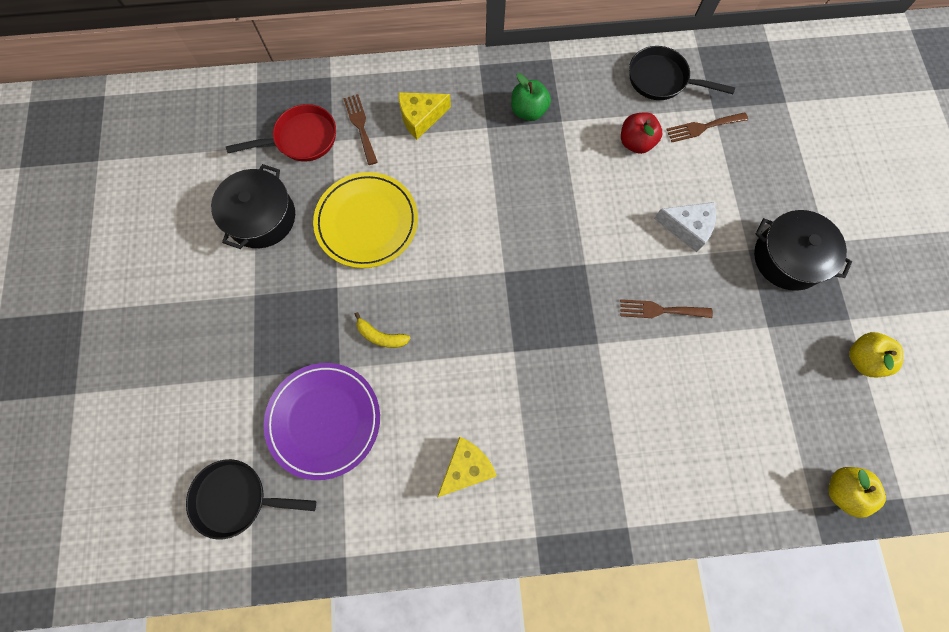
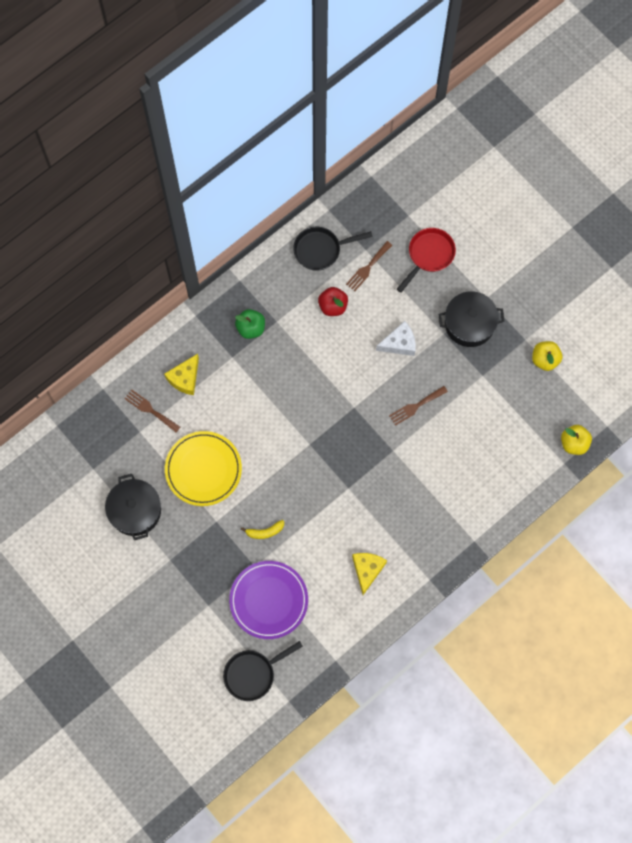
camera: 35 degrees left, 0 degrees up
red pan [226,104,336,162] -> red pan moved to [397,228,456,293]

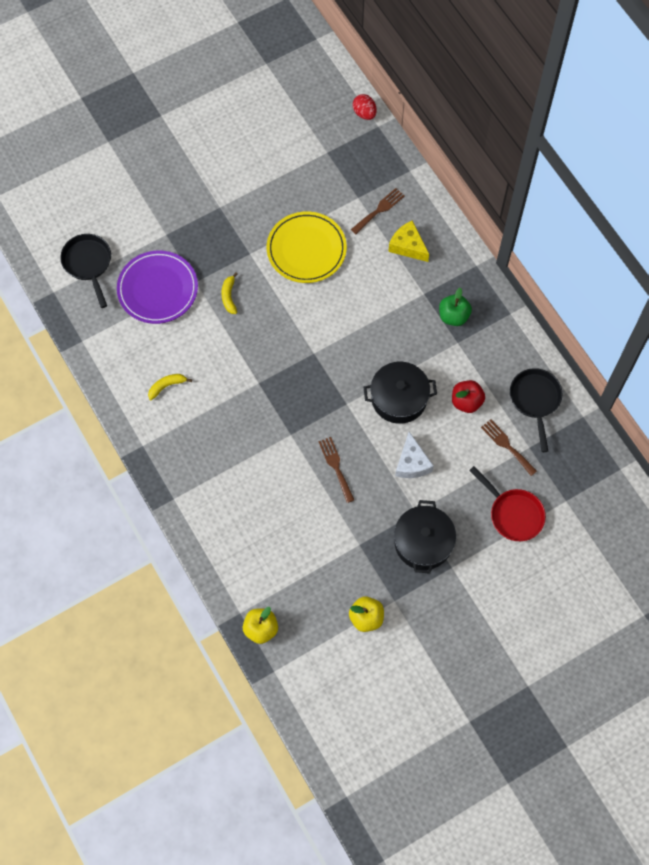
camera: 100 degrees right, 5 degrees down
black pot [105,474,161,540] -> black pot moved to [364,362,437,424]
yellow cheese [352,553,387,595] -> yellow banana [148,374,192,400]
none -> red egg [353,94,377,120]

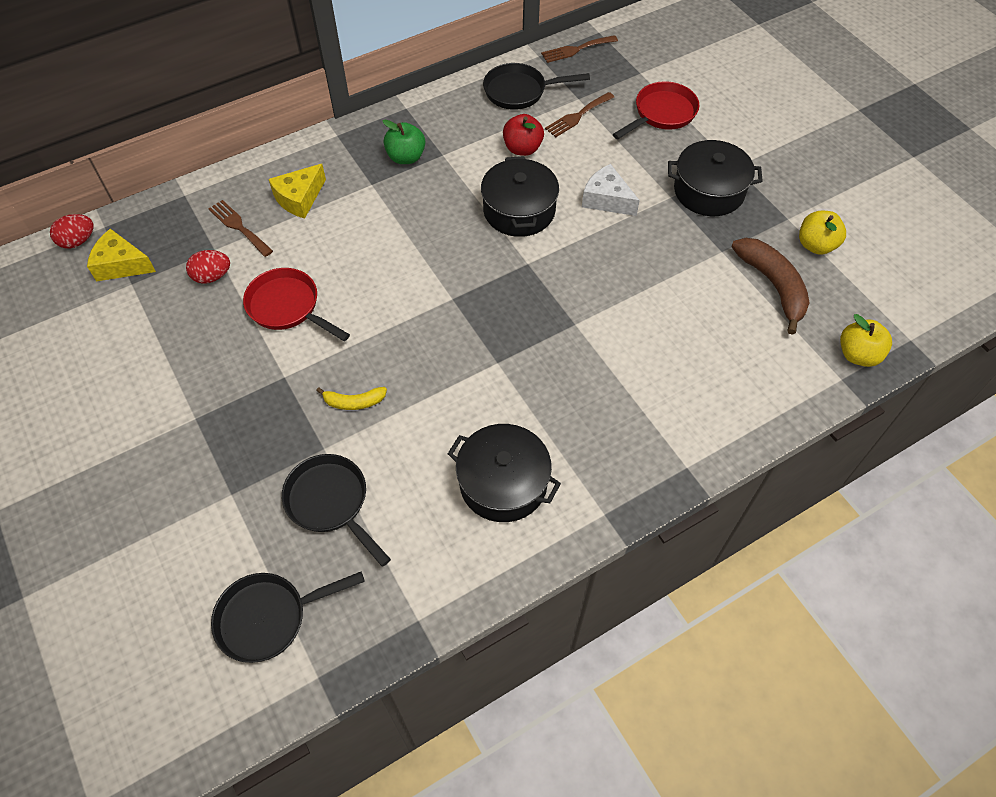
camera: 90 degrees left, 10 degrees down
purple plate [117,251,198,324] -> black pan [282,454,391,567]
yellow banana [148,374,192,400] -> black pot [448,424,561,522]
yellow plate [267,211,347,283] -> red pan [243,268,350,341]
brown fork [318,437,354,503] -> brown fork moved to [541,35,618,63]
white cheese [395,432,434,478] -> white cheese turned 135 degrees counterclockwise [582,164,640,216]
none -> yellow cheese [87,229,156,281]
none -> red egg [186,250,230,284]
none -> brown banana [731,238,809,335]

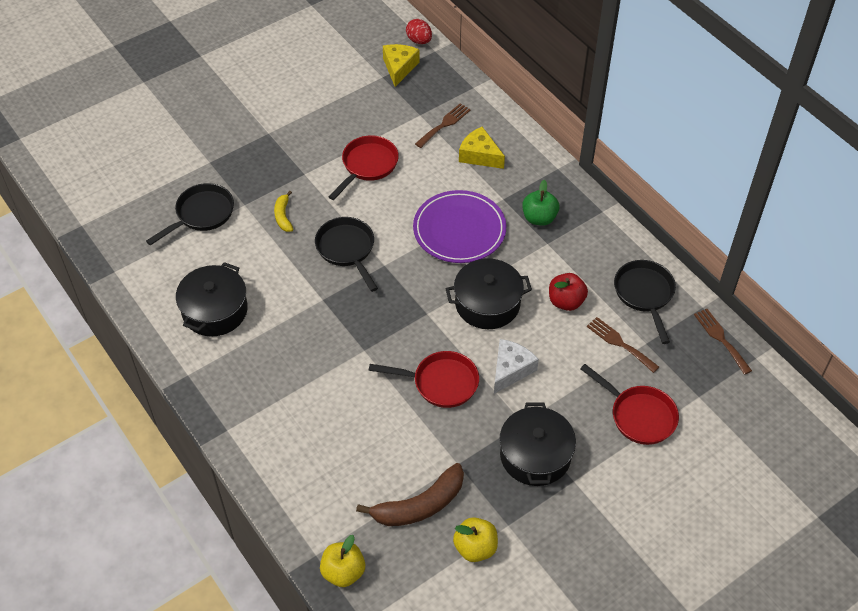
camera: 85 degrees right, 5 degrees down
red egg [186,250,230,284] -> none
black pan [211,572,365,663] -> black pan moved to [315,217,378,292]
none -> red pan [369,351,479,408]
none -> purple plate [413,190,506,263]

